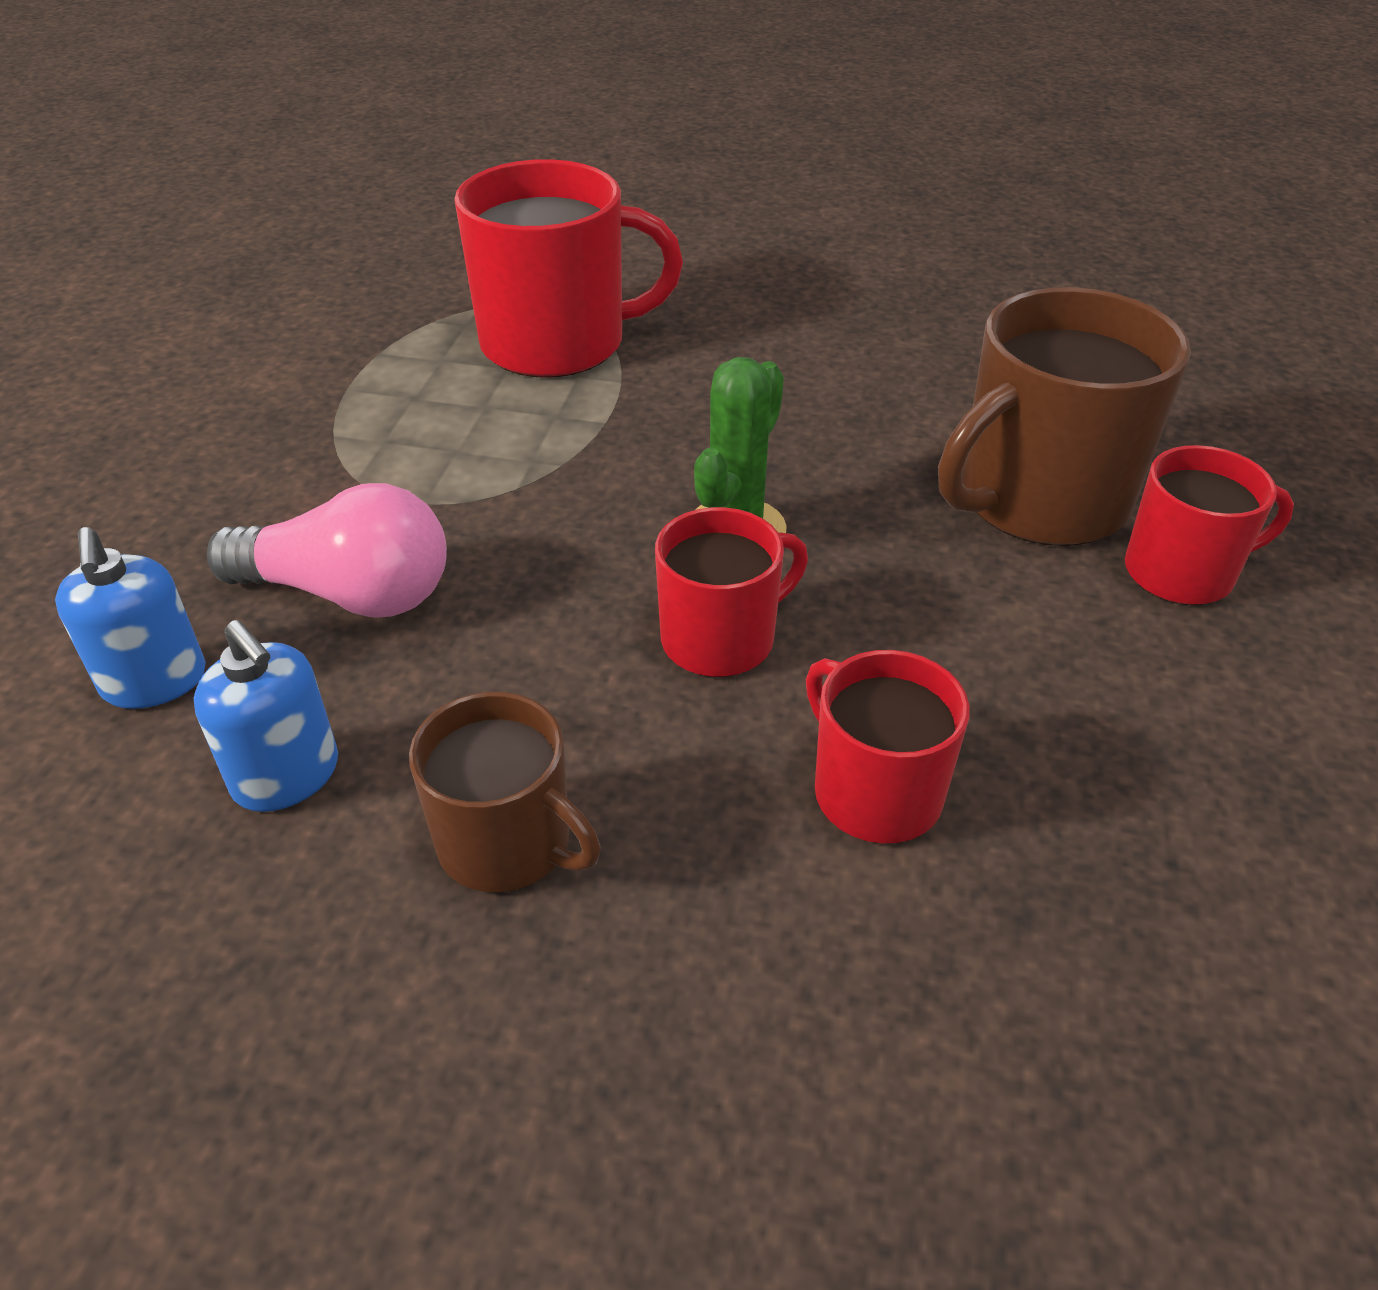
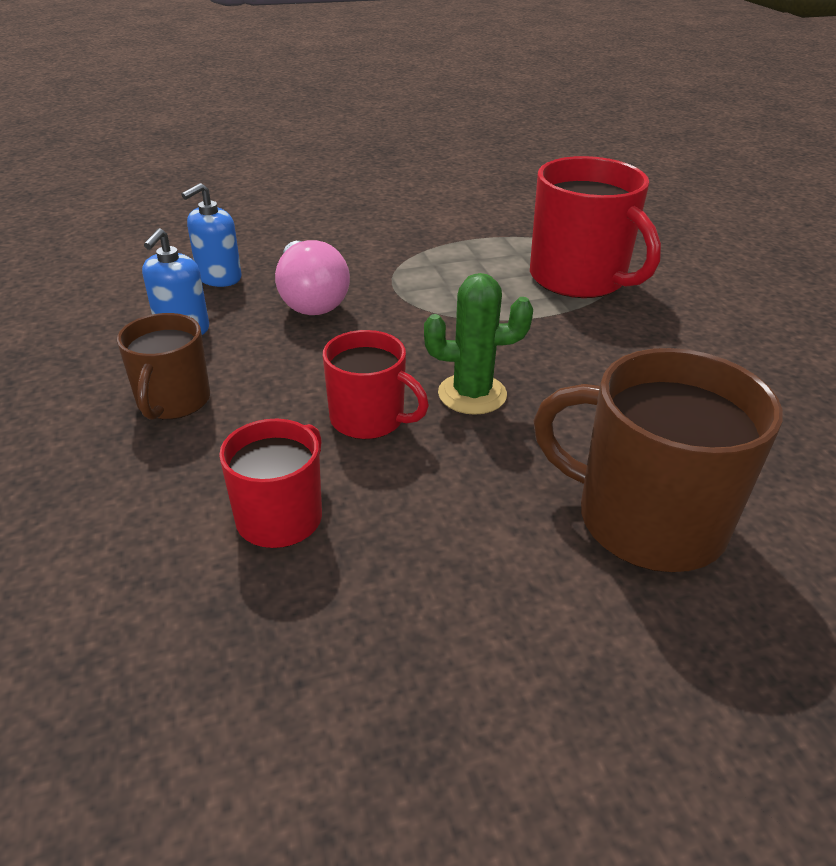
camera: 60 degrees right, 5 degrees down
red mug [1125,445,1294,605] -> none

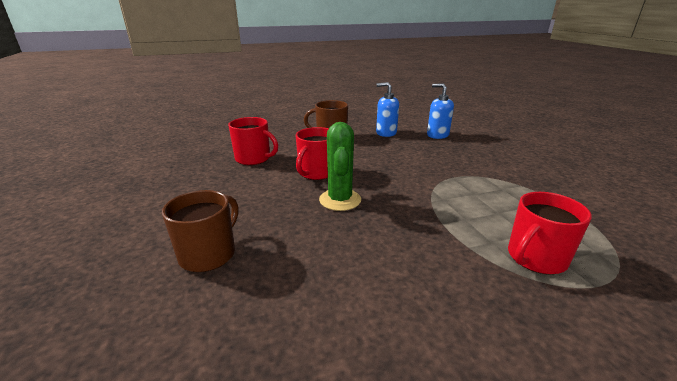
camera: 90 degrees right, 10 degrees down
pink light bulb [275,240,350,315] -> none
red mug [530,156,661,298] -> red mug [508,192,592,274], size x0.59
brown mug [533,348,783,572] -> brown mug [162,190,238,272], size x0.59

